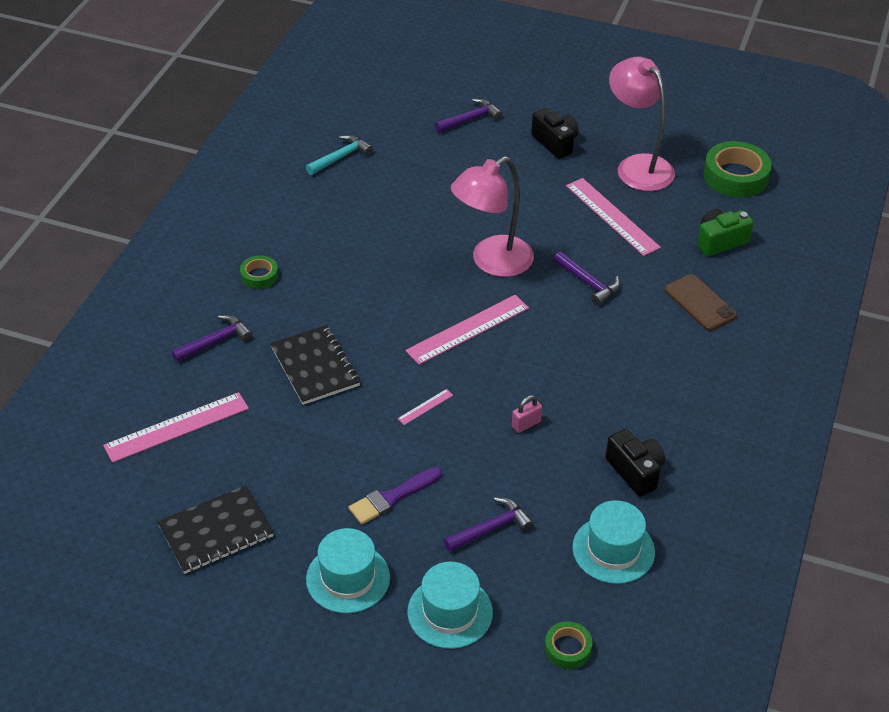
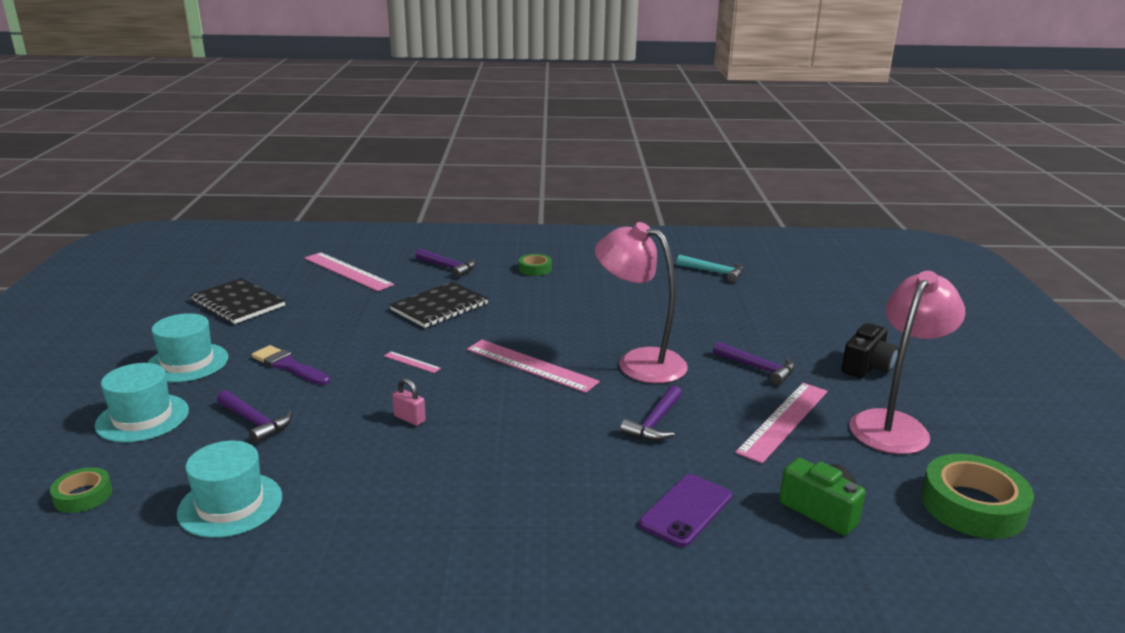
camera: 70 degrees right, 20 degrees down
purple hammer [435,98,503,133] -> purple hammer moved to [713,342,795,385]
black camera [606,429,665,497] -> none
brown phone [664,274,737,331] -> purple phone [639,474,732,547]

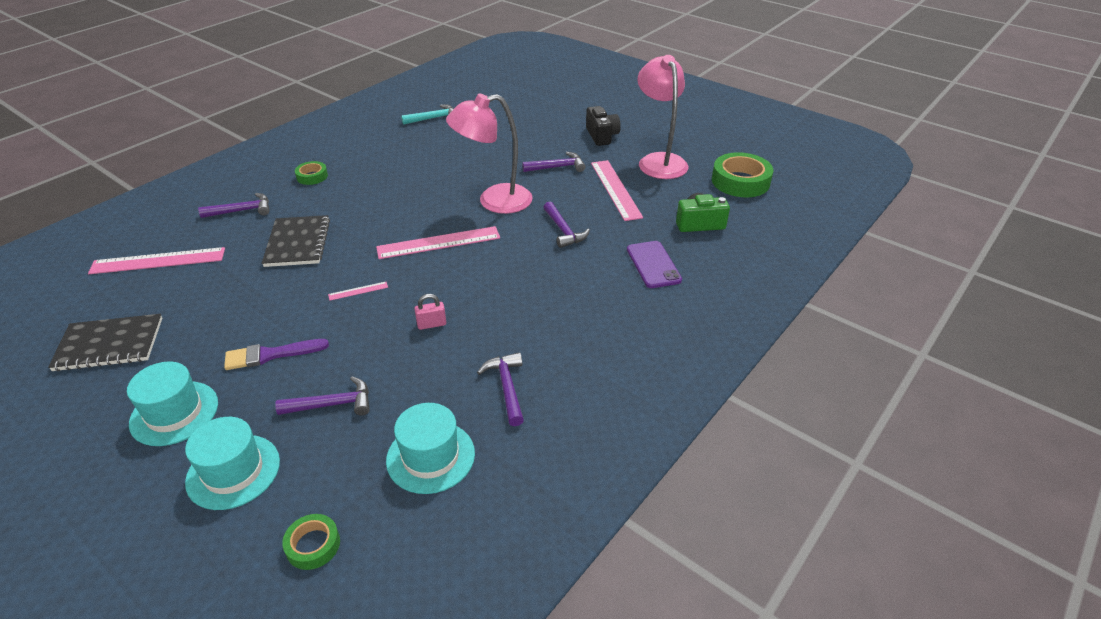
camera: 50 degrees left, 15 degrees up
none -> purple hammer [477,352,524,426]

